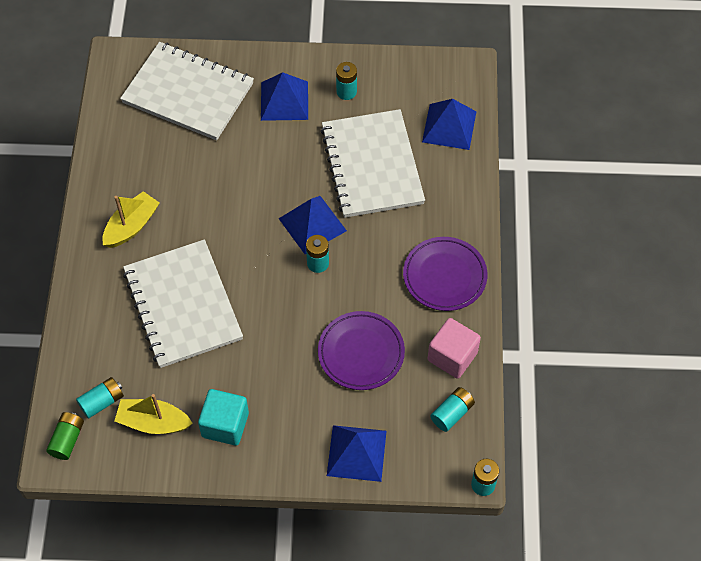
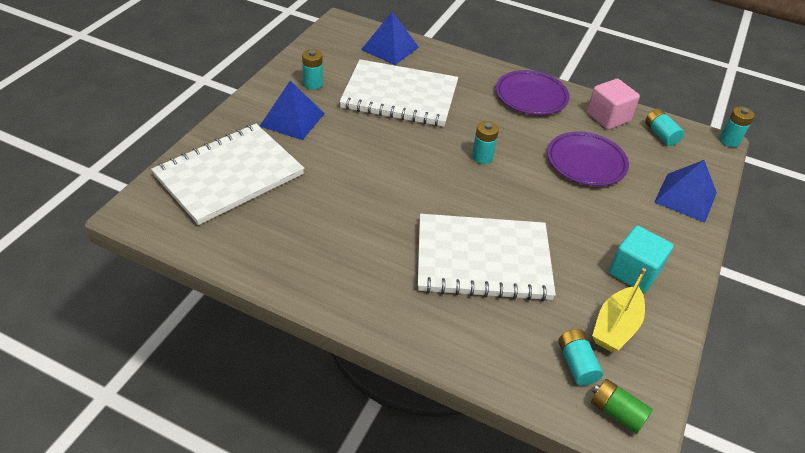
camera: 70 degrees left, 15 degrees down
yellow boat [102,191,160,248] -> none
blue pyramid [279,196,347,254] -> none

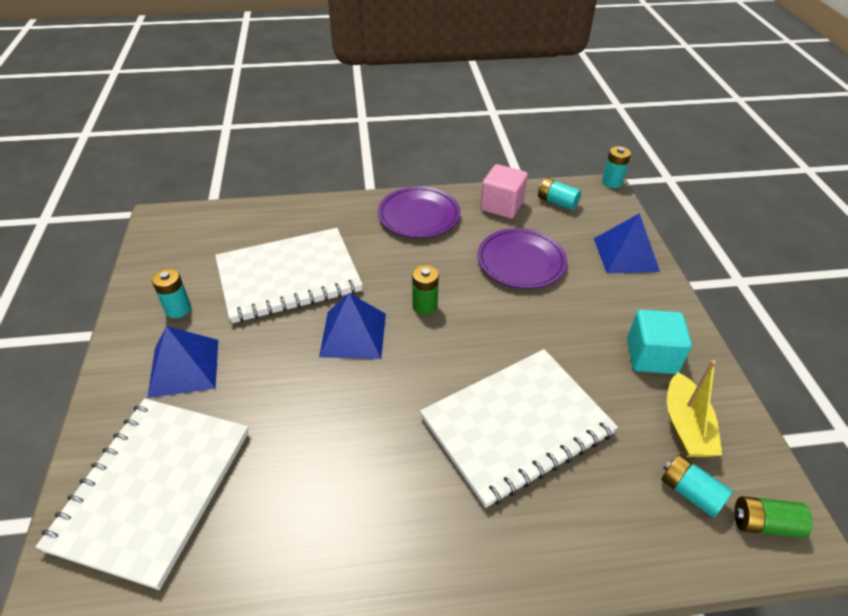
camera: 30 degrees left, 0 degrees up
blue pyramid [361,11,419,65] -> blue pyramid moved to [319,293,386,359]
turquoise battery [472,121,499,164] -> green battery [412,265,439,315]

